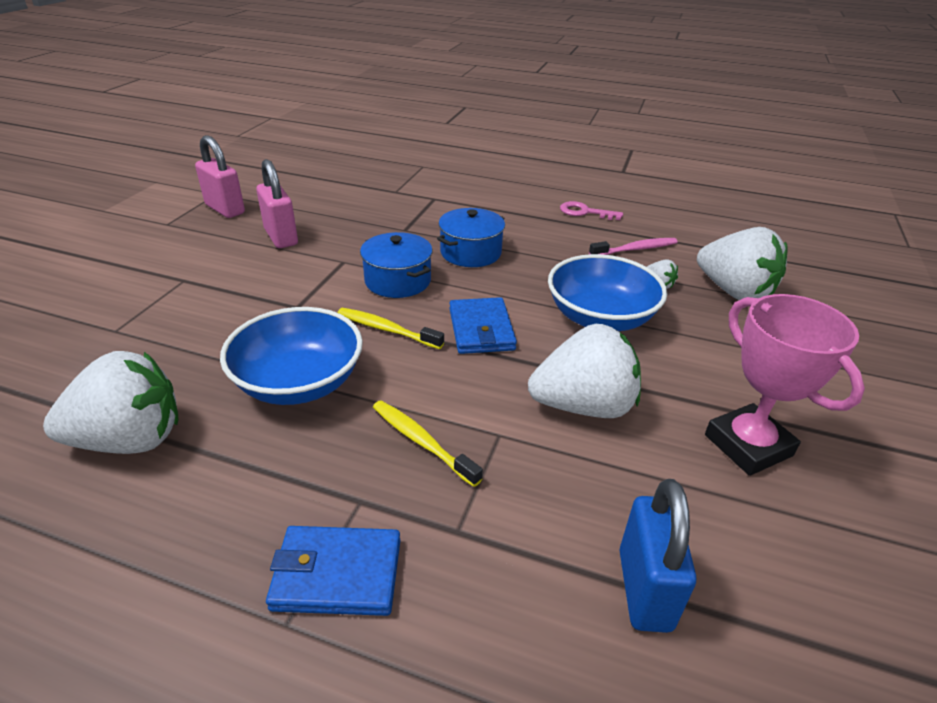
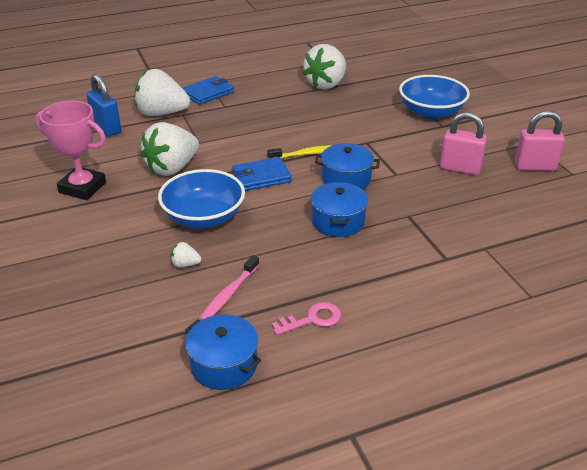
camera: 140 degrees right, 0 degrees up
blue bowl [220,307,363,405] -> blue bowl moved to [399,75,470,119]
yellow toothbrush [373,400,483,487] -> none
blue wallet [449,297,517,354] -> blue wallet turned 60 degrees counterclockwise [232,157,292,191]
white strawberry [697,227,788,300] -> white strawberry moved to [135,69,190,116]
none -> blue pot [185,314,261,390]

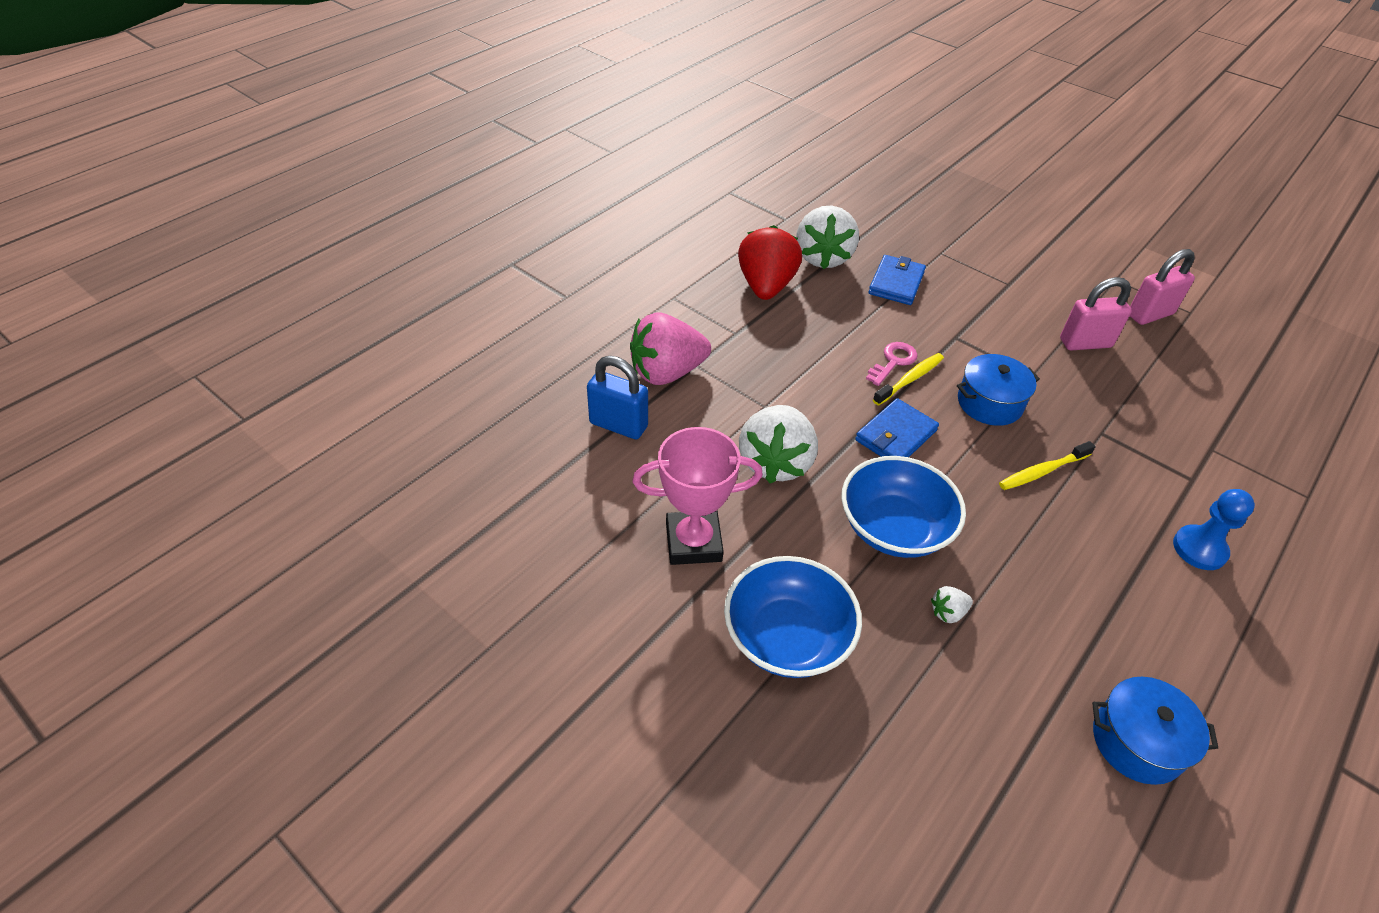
camera: 30 degrees left, 10 degrees up
white strawberry [135,69,190,116] -> pink strawberry [630,312,711,385]
blue wallet [182,76,234,105] -> blue wallet moved to [868,255,926,305]
pink toothbrush [199,255,260,320] -> none
pink key [272,302,341,335] -> pink key moved to [866,342,917,386]
blue pot [311,182,368,237] -> yellow toothbrush [999,441,1096,490]
blue bowl [399,75,470,119] -> blue bowl moved to [724,556,862,678]
none -> red strawberry [738,225,802,300]
none -> blue pawn [1173,489,1255,570]

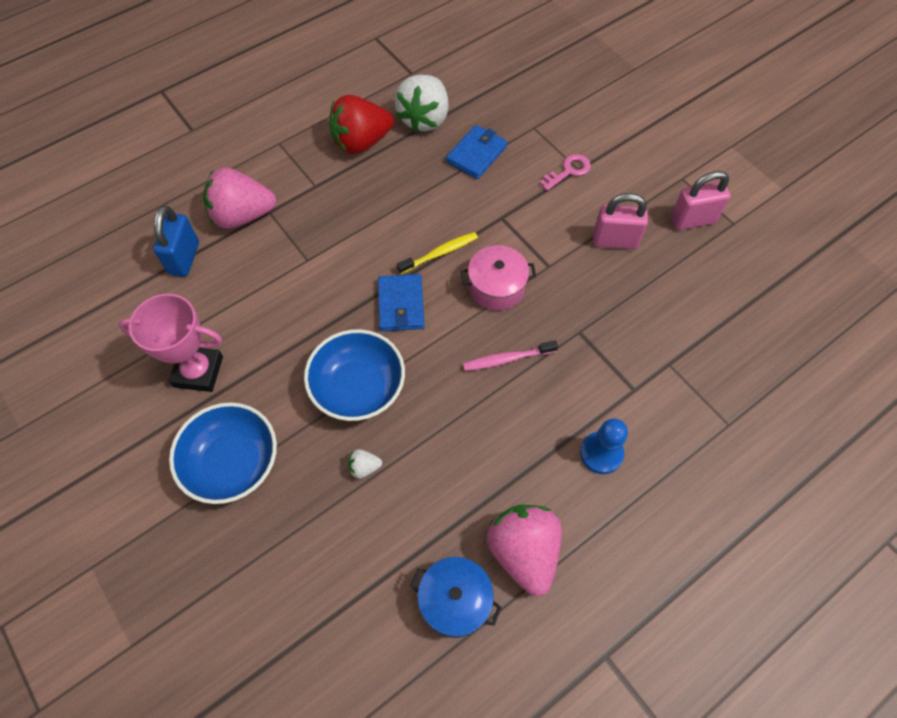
camera: 15 degrees right, 15 degrees up
blue padlock [587,356,648,439] -> blue padlock turned 60 degrees clockwise [153,205,199,277]
red strawberry [738,225,802,300] -> red strawberry turned 135 degrees counterclockwise [329,95,394,154]
white strawberry [739,405,818,484] -> none
blue wallet [855,398,939,457] -> blue wallet turned 60 degrees counterclockwise [378,274,425,331]
pink key [866,342,917,386] -> pink key moved to [540,154,591,191]
blue pot [957,354,1040,426] -> pink pot [461,245,536,311]
yellow toothbrush [999,441,1096,490] -> pink toothbrush [463,340,558,371]
none -> pink strawberry [487,505,562,596]

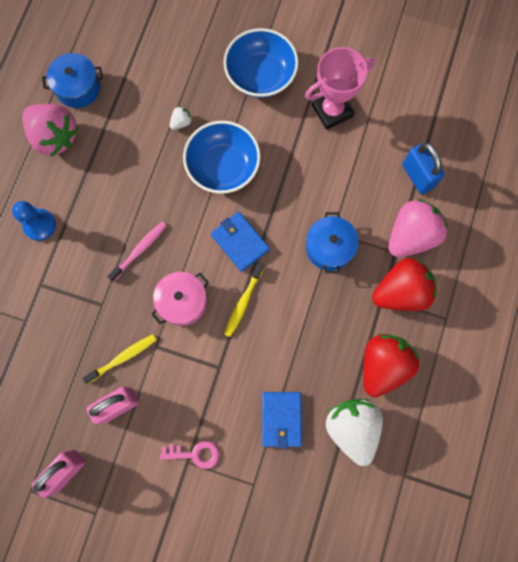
camera: 145 degrees right, 15 degrees up
pink key [540,154,591,191] -> pink key turned 105 degrees counterclockwise [160,441,219,469]
none -> yellow toothbrush [82,334,157,384]
none -> blue pot [306,212,359,274]
none -> red strawberry [372,258,436,311]

